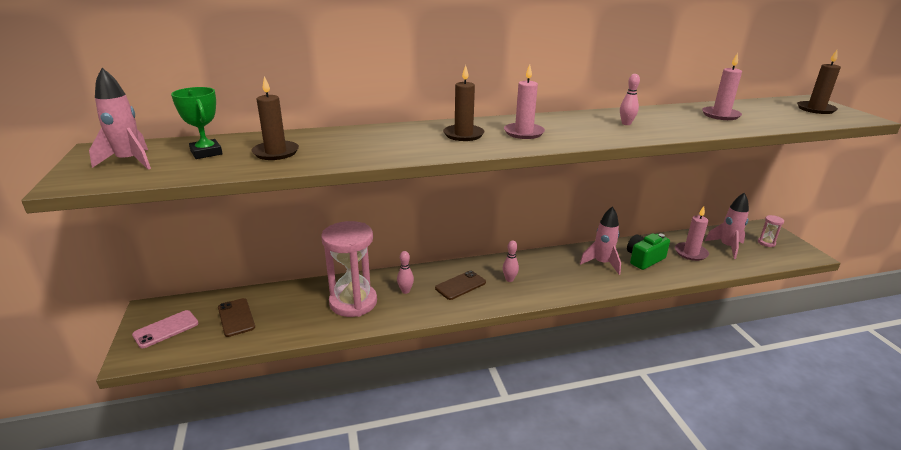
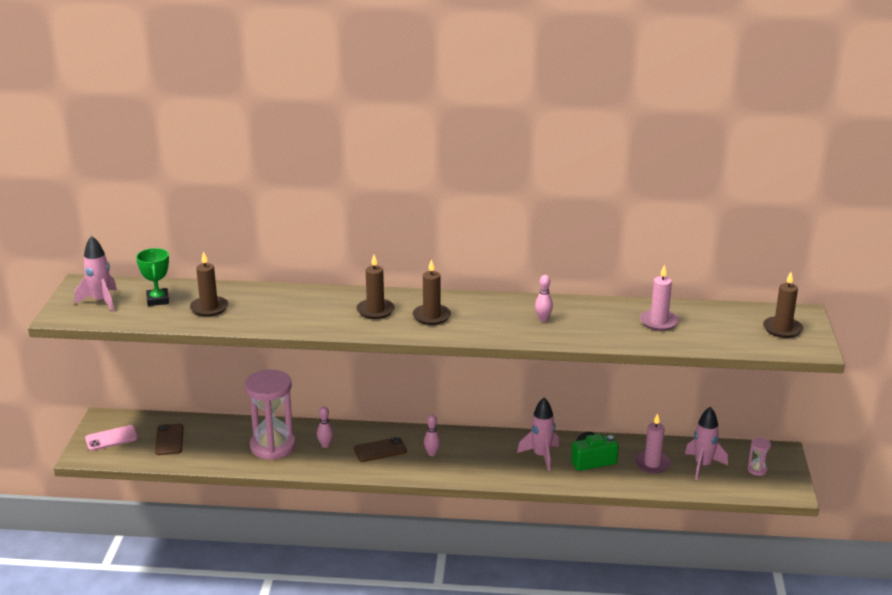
camera: 20 degrees right, 0 degrees up
pink candle [504,64,545,139] -> brown candle [413,259,451,325]

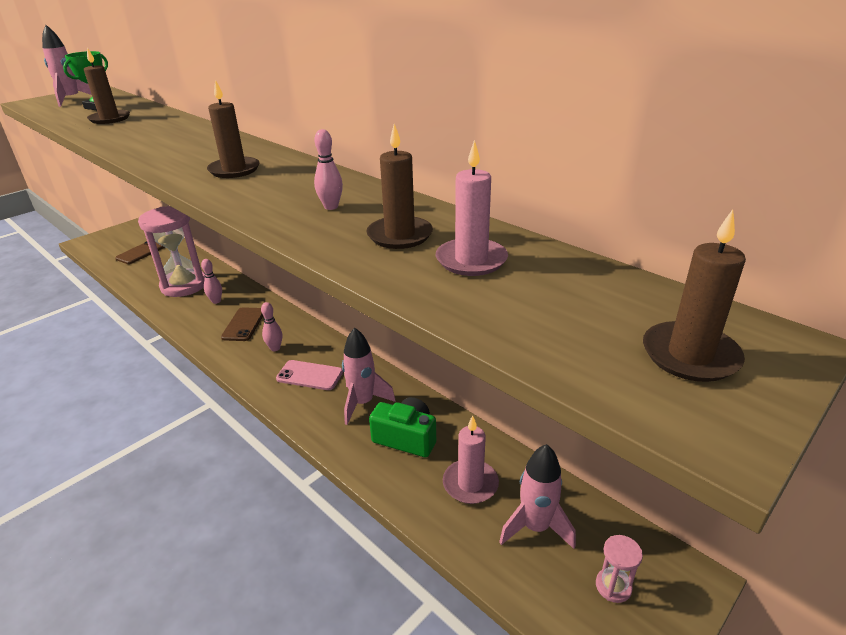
camera: 40 degrees right, 5 degrees up
pink phone [85,425,138,451] -> pink phone moved to [276,360,343,390]
brown phone [354,437,407,462] -> brown phone turned 75 degrees clockwise [221,307,263,341]
brown candle [356,255,395,319] -> brown candle moved to [366,124,433,249]

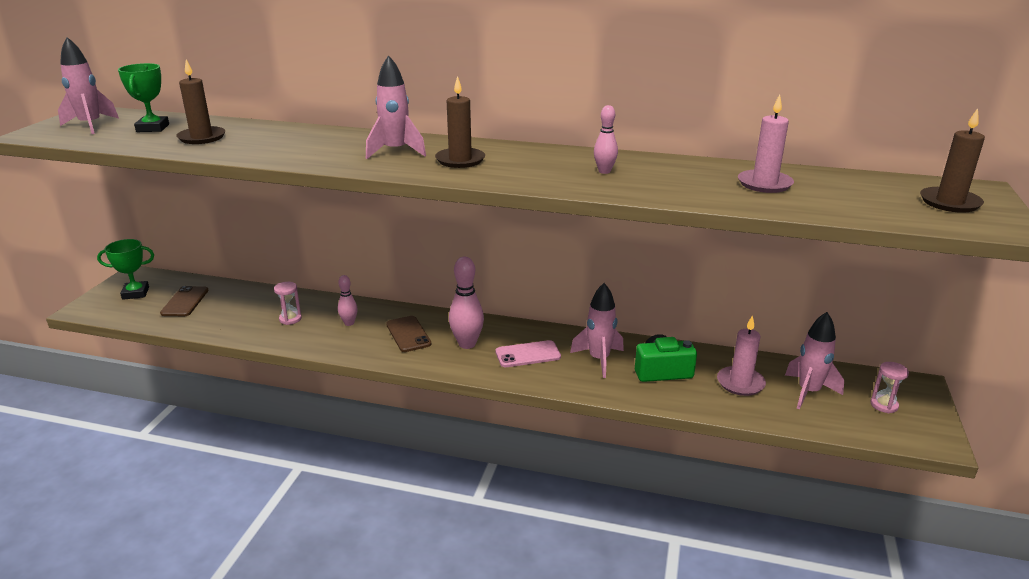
camera: 30 degrees left, 5 degrees down
pink hourglass [138,206,205,297] -> pink hourglass [274,282,302,325], size x0.42
pink bowling pin [261,302,282,351] -> pink bowling pin [449,257,484,349], size x1.72
brown candle [366,124,433,249] -> none
none -> green trophy [97,239,154,300]
none -> pink rocket [366,55,426,159]

